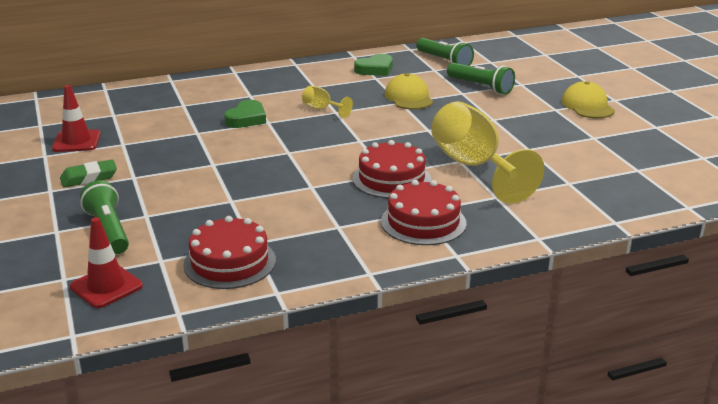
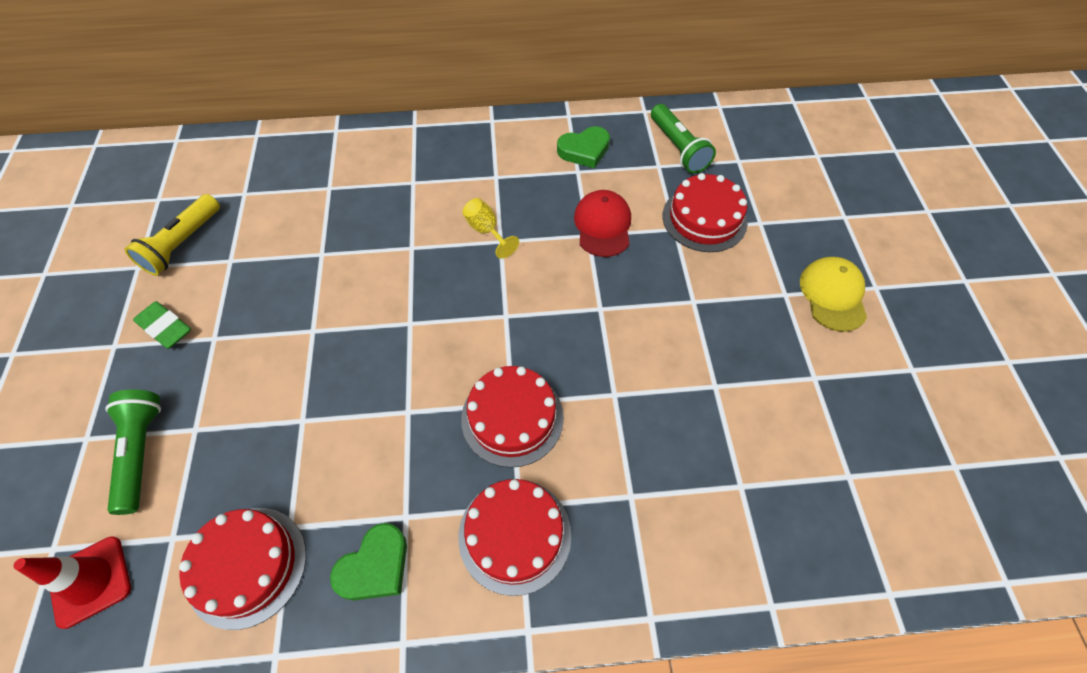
camera: 15 degrees right, 30 degrees up
red traffic cone [52,85,101,152] -> yellow flashlight [124,194,220,276]
green eraser [60,159,117,187] -> green eraser turned 45 degrees clockwise [133,301,191,349]
green heart [224,100,266,128] -> green heart moved to [330,523,407,600]
yellow cap [384,73,433,110] -> red cap [574,190,631,257]
yellow goblet [431,101,544,204] -> none
green flashlight [447,63,515,94] -> red cake [662,173,748,252]

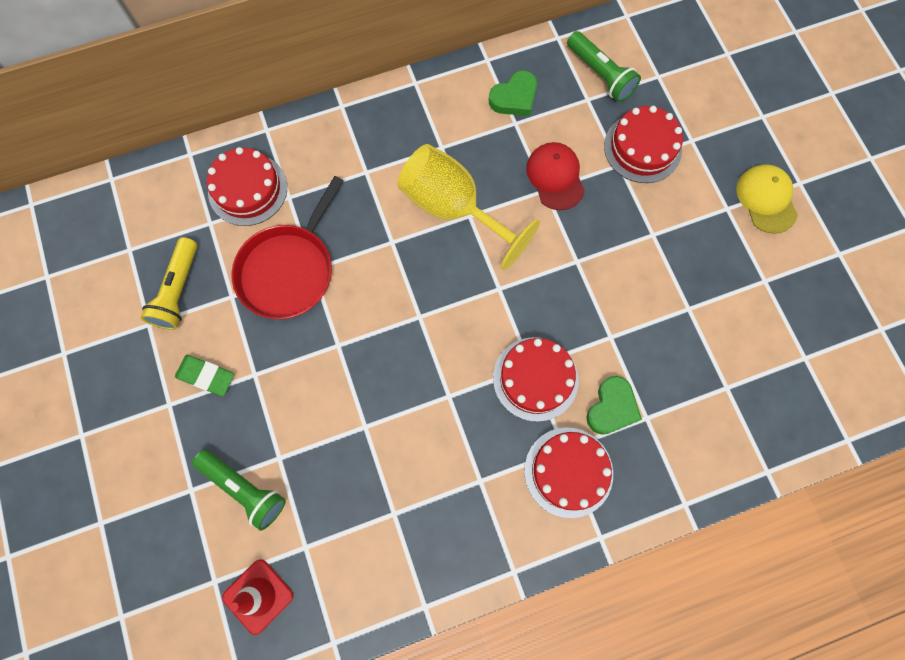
camera: 15 degrees left, 15 degrees up
green flashlight [105,390,161,515] -> green flashlight turned 150 degrees clockwise [192,450,286,531]
red cake [179,508,306,630] -> red cake moved to [207,147,287,226]
green heart [330,523,407,600] -> green heart moved to [586,376,642,435]
yellow goblet [462,198,519,259] -> yellow goblet [398,144,540,270], size x2.26
none -> red pan [231,176,343,319]

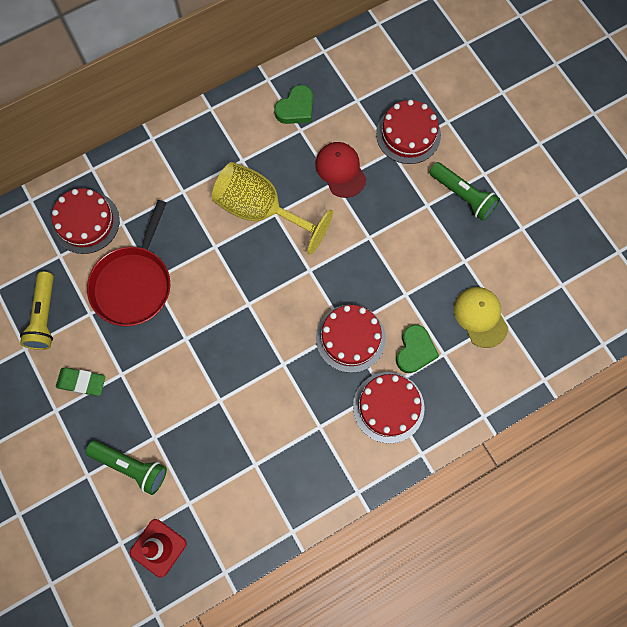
camera: 10 degrees left, 0 degrees up
green flashlight [567,31,641,102] -> green flashlight moved to [429,162,500,221]
yellow cap [736,164,798,234] -> yellow cap moved to [454,287,508,348]

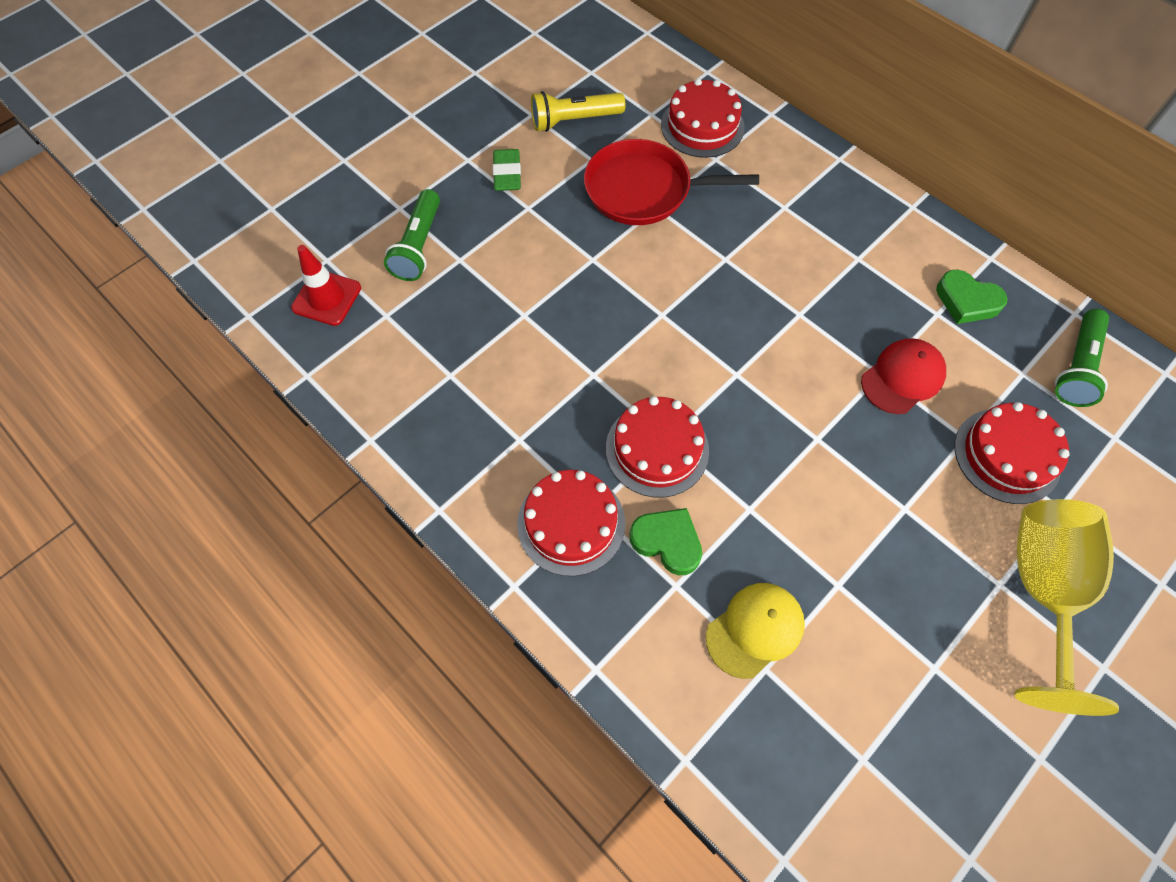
camera: 75 degrees right, 10 degrees down
yellow goblet [212,162,333,255] -> yellow goblet moved to [1015,499,1119,716]
green heart [396,325,439,373] -> green heart turned 150 degrees counterclockwise [630,508,702,575]
green flashlight [429,162,500,221] -> green flashlight moved to [1055,309,1109,407]

